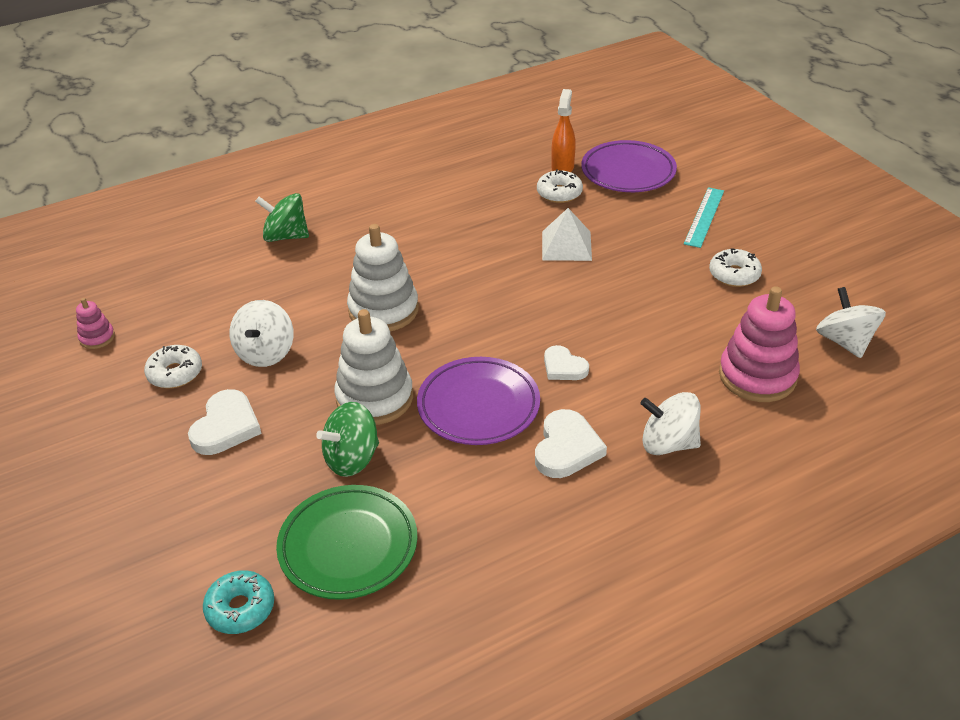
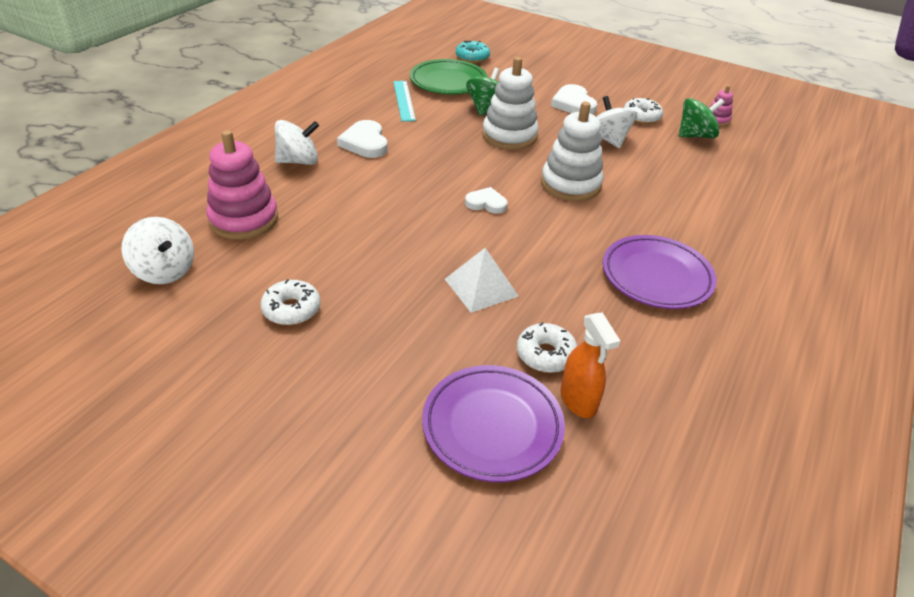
camera: 145 degrees right, 0 degrees up
green spinning top [255,193,309,242] -> green spinning top moved to [679,98,725,138]
purple plate [417,357,540,445] -> purple plate moved to [603,235,717,309]
white heart [544,345,589,380] -> white heart moved to [465,187,508,214]
turquoise ruler [684,187,724,248] -> turquoise ruler moved to [393,81,416,121]

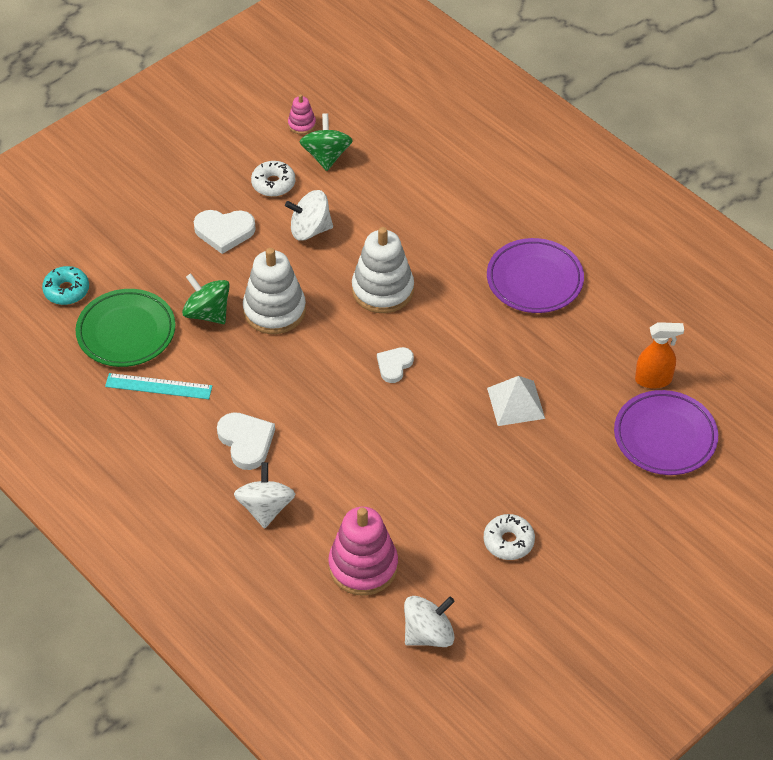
camera: 70 degrees left, 10 degrees up
white heart [337,120,388,158] -> white heart turned 120 degrees counterclockwise [217,412,275,470]
white donut [517,322,577,373] -> none

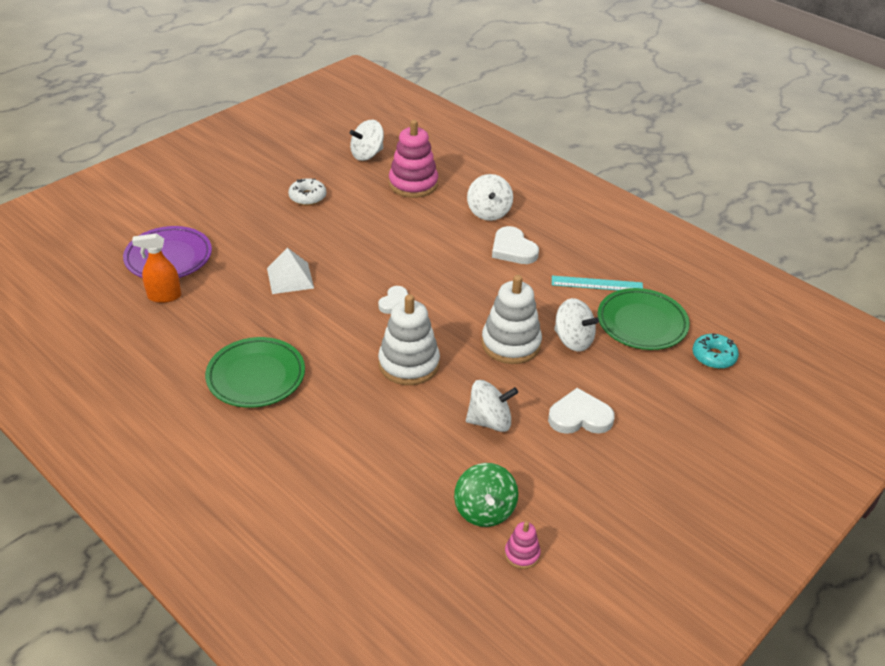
camera: 175 degrees right, 10 degrees down
green spinning top [182,273,230,324] -> white spinning top [554,298,599,352]
white donut [251,161,295,197] -> none
purple plate [487,238,584,313] -> green plate [205,337,305,408]

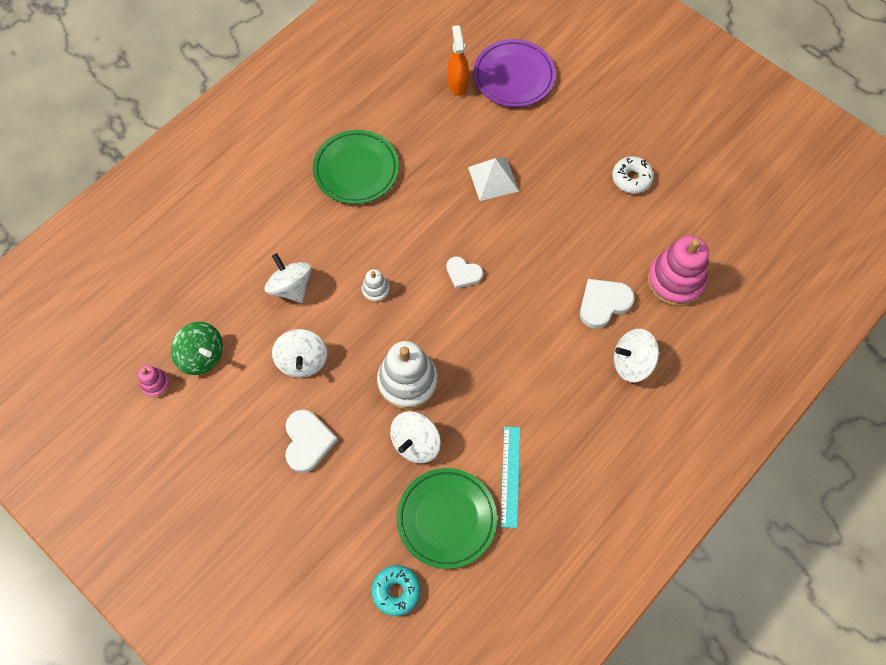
camera: 90 degrees right, 25 degrees up
white spinning top [350,120,384,161] -> white spinning top moved to [265,253,312,303]
white stacking toy [378,294,440,385] -> white stacking toy [362,269,390,303], size x0.48
green spinning top [454,463,518,527] -> green spinning top turned 135 degrees counterclockwise [171,322,223,375]
white heart [492,226,539,264] -> white heart moved to [580,279,635,328]

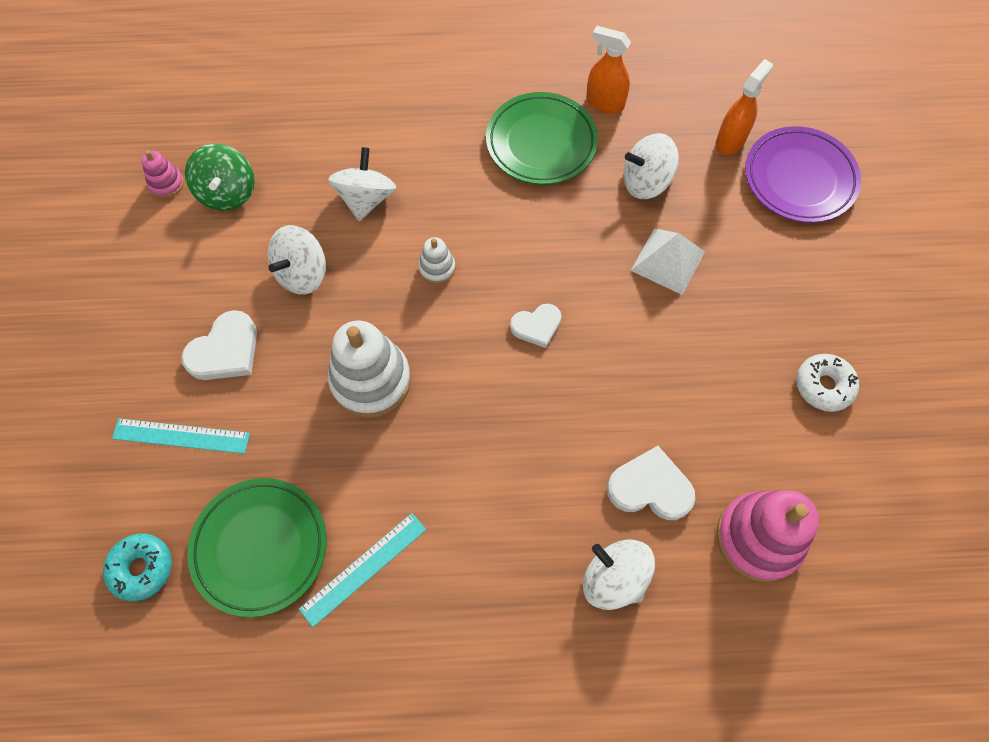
camera: 45 degrees right, 0 degrees up
white spinning top [390,411,441,463] -> white spinning top moved to [623,133,679,199]
white heart [446,256,483,289] -> white heart turned 90 degrees counterclockwise [510,304,561,348]
none -> turquoise ruler [112,418,250,454]
none -> orange spray bottle [586,26,631,114]

